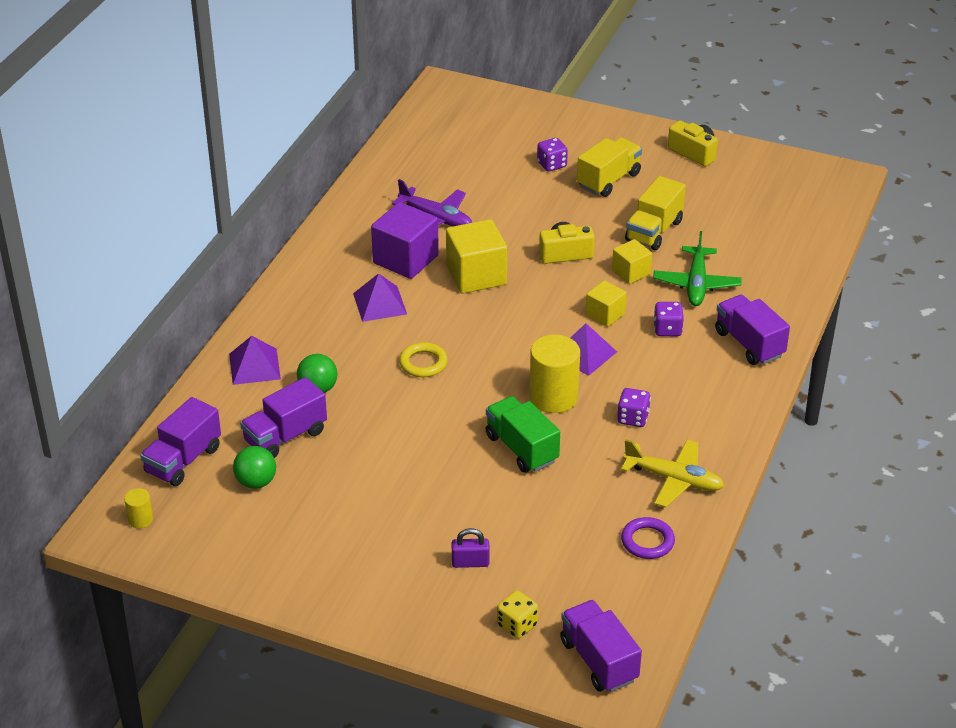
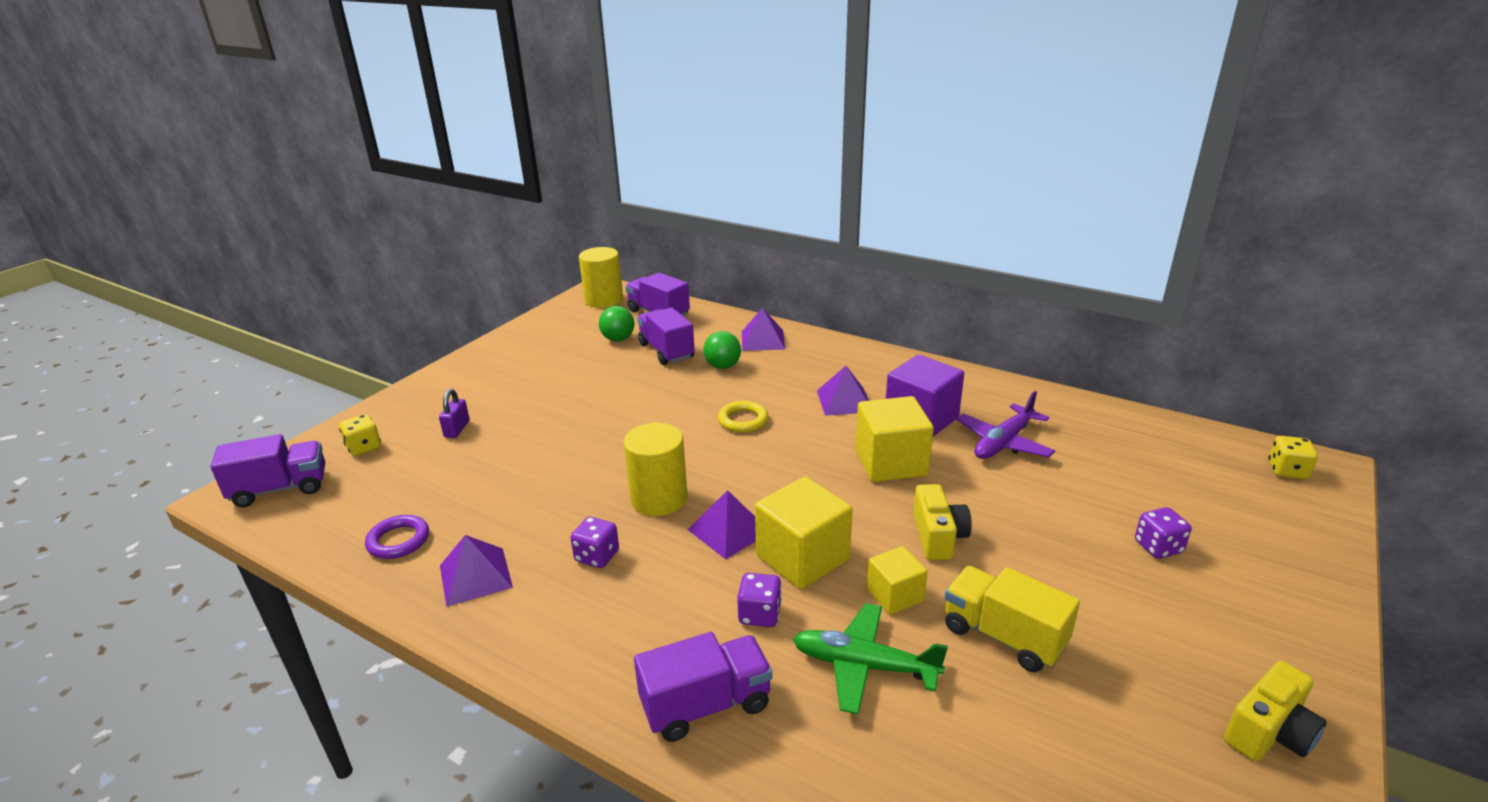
camera: 100 degrees right, 10 degrees down
yellow cylinder [124,488,153,528] -> yellow cylinder [579,247,623,308], size x2.08
green truck [486,396,560,473] -> none
yellow truck [577,138,642,197] -> none
yellow cube [586,280,627,327] -> yellow cube [755,477,852,589], size x1.73
yellow plane [621,439,724,507] -> purple pyramid [440,535,513,607]
none -> yellow dice [1268,436,1318,479]

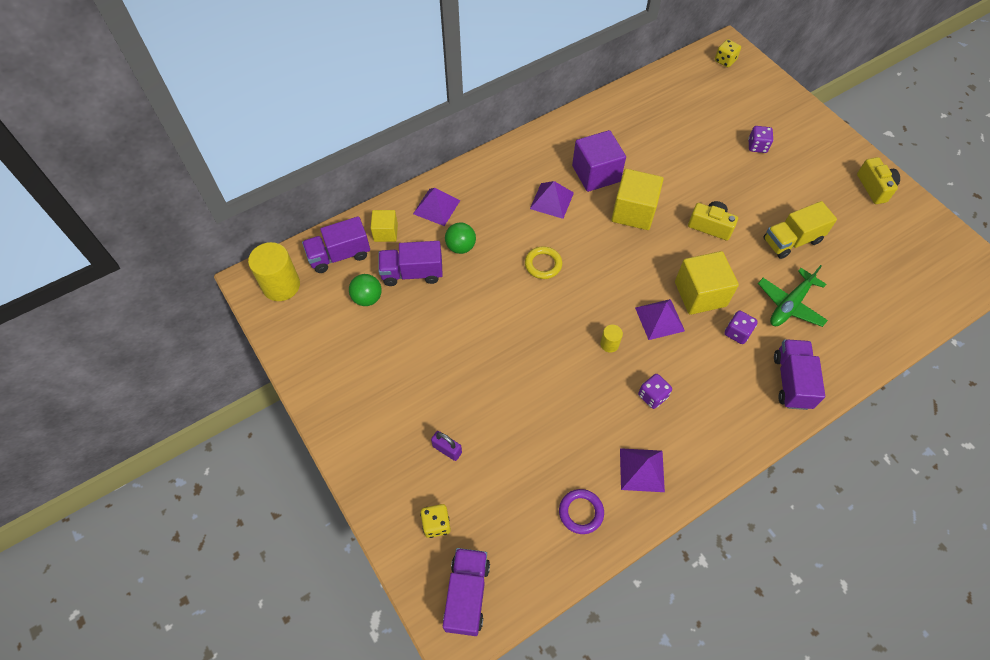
camera: 65 degrees left, 30 degrees up
yellow cylinder [624,423,687,516] -> yellow cylinder [600,325,623,353], size x0.48
yellow cube [867,546,928,615] -> yellow cube moved to [371,210,398,242]
purple plane [956,391,1055,459] -> none

